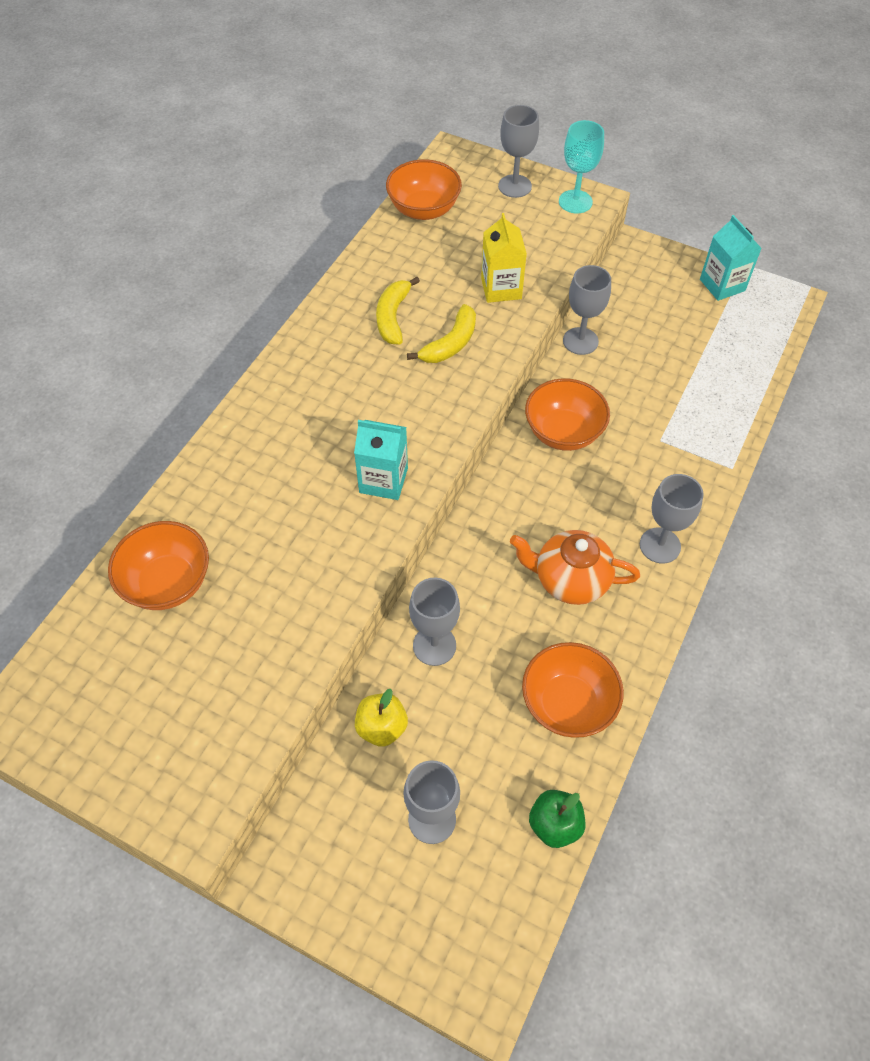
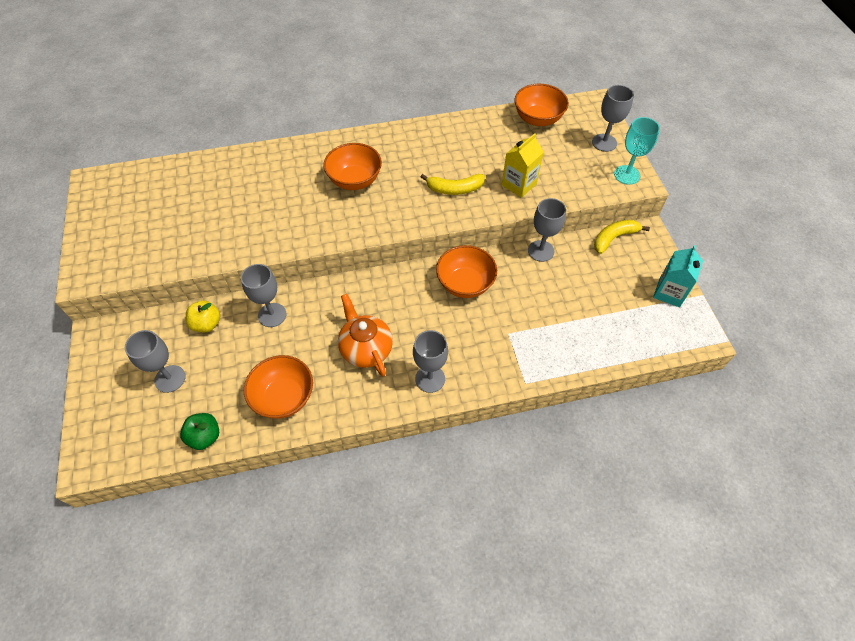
camera: 50 degrees right, 0 degrees up
orange bowl [108,521,209,610] -> orange bowl moved to [323,143,382,190]
turquoise carton [354,420,408,500] -> none
yellow banana [376,277,420,344] -> yellow banana moved to [594,220,650,254]

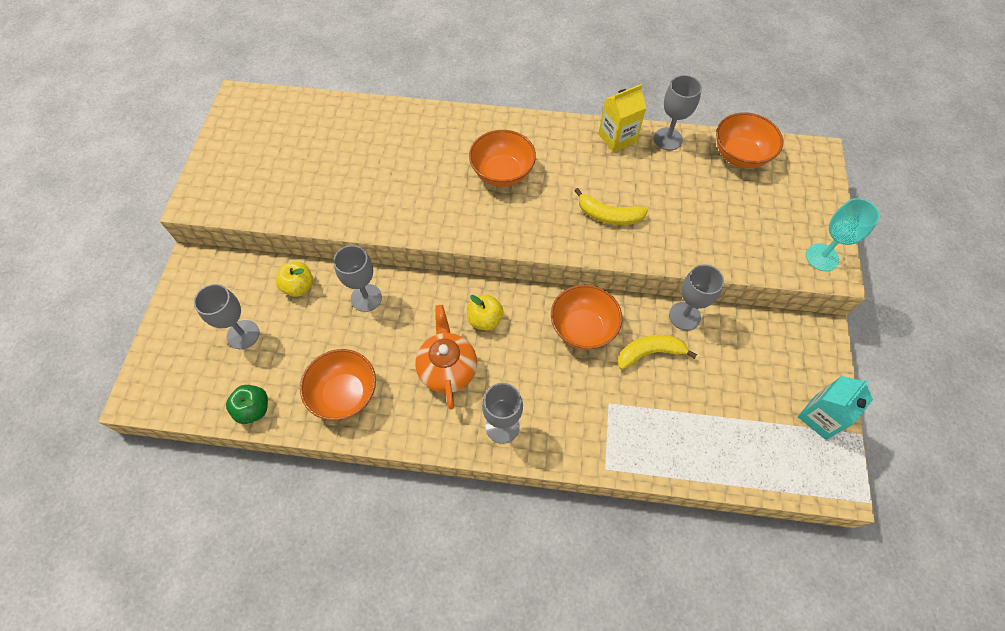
camera: 20 degrees right, 5 degrees up
yellow carton [502,133,544,198] -> yellow carton moved to [598,84,646,153]
grey goblet [592,85,634,152] -> grey goblet moved to [654,75,702,150]
yellow banana [594,220,650,254] -> yellow banana moved to [618,335,697,370]
none -> yellow apple [467,295,503,331]

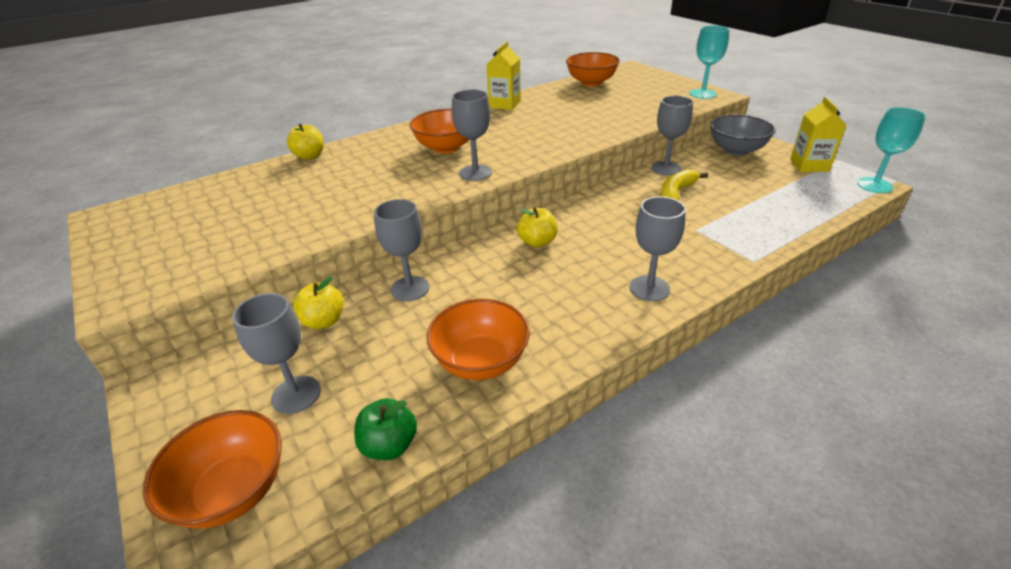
camera: 40 degrees left, 25 degrees down
orange teapot [415,305,477,409] -> none
orange bowl [551,285,622,350] -> orange bowl moved to [143,410,282,529]
yellow banana [574,188,648,225] -> none
grey goblet [654,75,702,150] -> grey goblet moved to [452,90,492,181]
turquoise carton [798,376,873,440] -> yellow carton [790,97,847,172]
none -> yellow apple [287,124,324,160]
none -> grey bowl [710,115,776,156]
none -> turquoise goblet [857,107,926,193]

